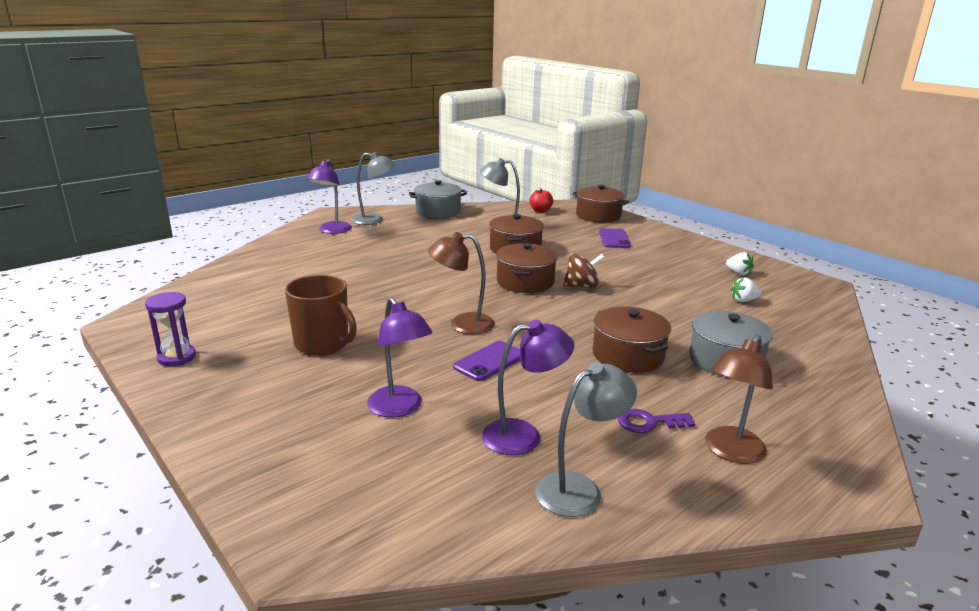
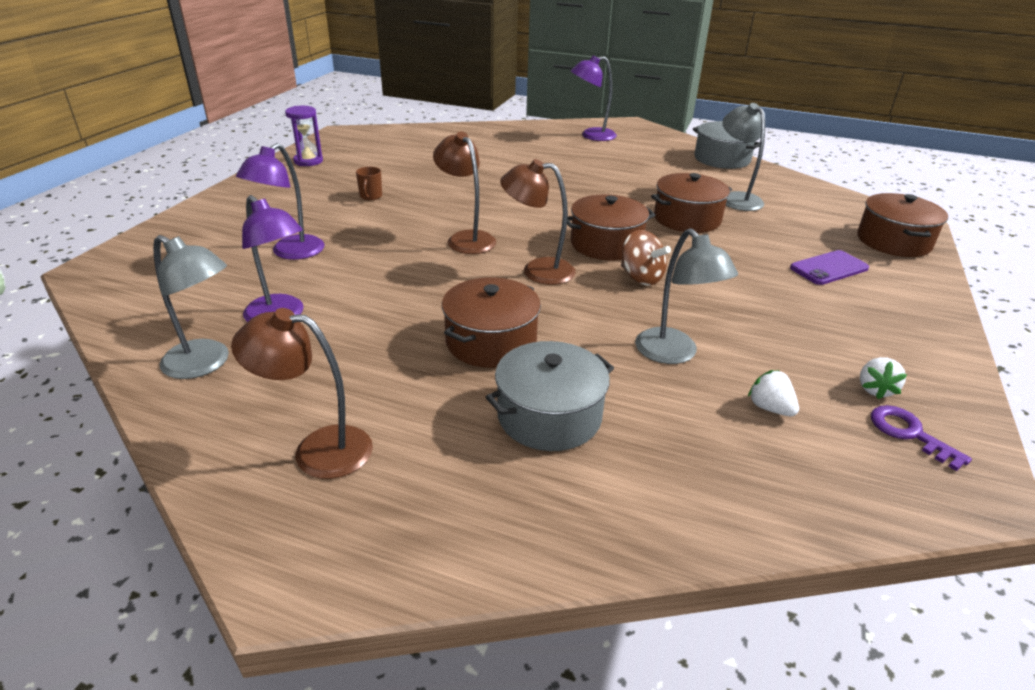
camera: 60 degrees right, 10 degrees up
brown mug [285,275,357,356] -> brown mug [356,167,382,200], size x0.46
grey lamp [351,152,396,225] -> grey lamp moved to [635,228,738,364]
purple phone [453,341,520,381] -> none
red apple [530,188,553,213] -> none
purple key [618,409,695,433] -> purple key moved to [871,405,972,471]
none -> brown lamp [500,159,576,285]

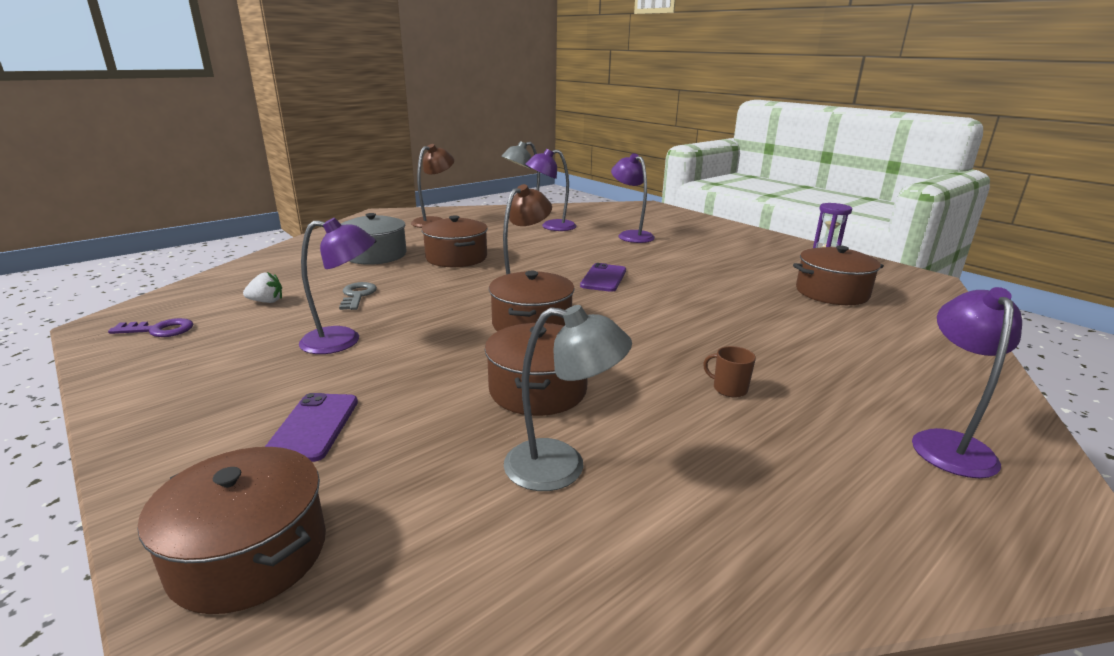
camera: 120 degrees right, 10 degrees down
brown mug [356,167,382,200] -> brown mug moved to [703,346,756,397]
brown lamp [433,132,496,254] -> purple phone [580,263,626,292]
brown spinning top [621,230,671,285] -> none
grey lamp [635,228,738,364] -> grey key [339,282,377,310]
grey pot [693,121,760,169] -> none
white strawberry [860,357,907,399] -> none
none -> purple lamp [299,218,375,354]
none -> brown pot [793,246,884,305]

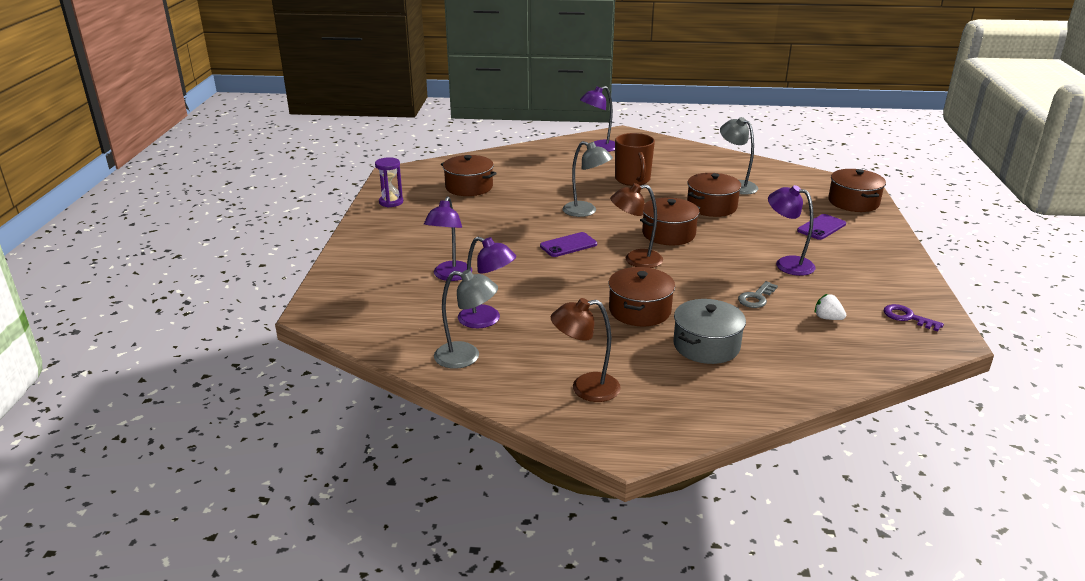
camera: 135 degrees left, 5 degrees up
brown mug [703,346,756,397] -> brown mug [615,133,655,186], size x2.19
none -> grey lamp [562,141,613,217]

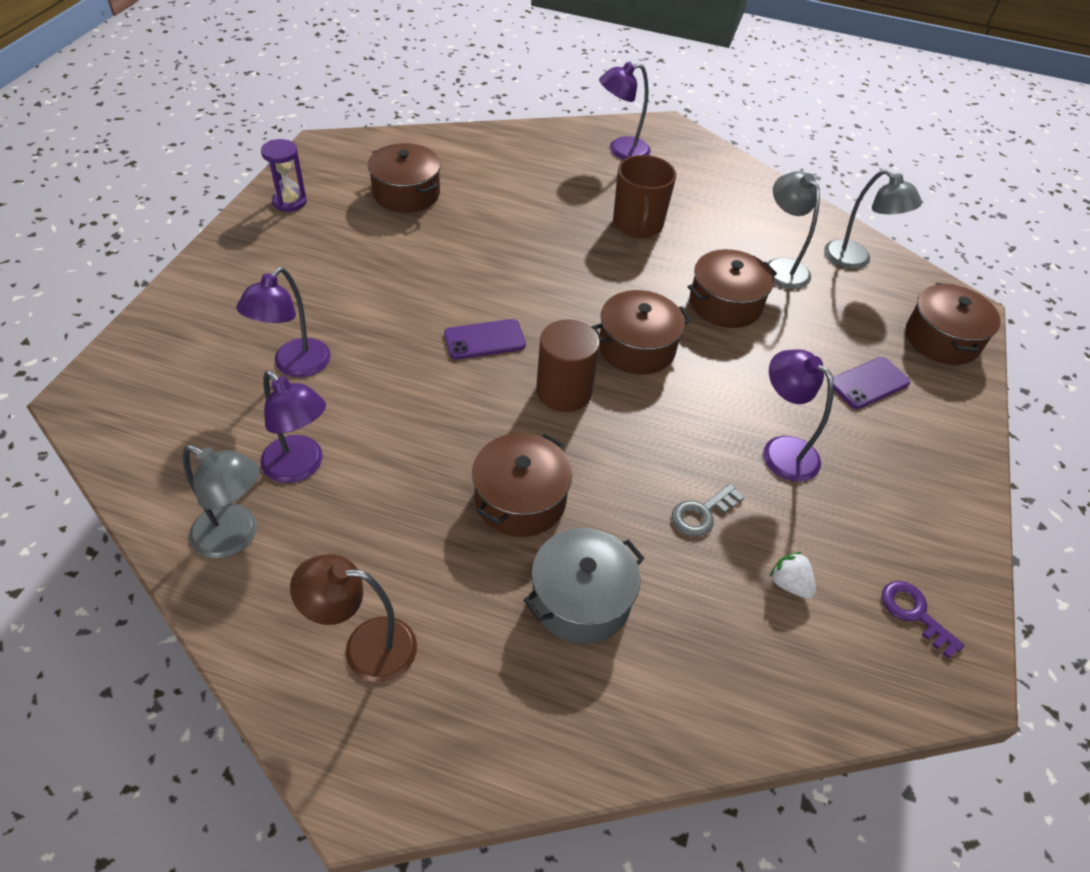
camera: 10 degrees right, 20 degrees up
grey lamp [562,141,613,217] -> grey lamp moved to [824,169,922,269]
brown lamp [610,183,663,268] -> brown cylinder [536,320,600,412]

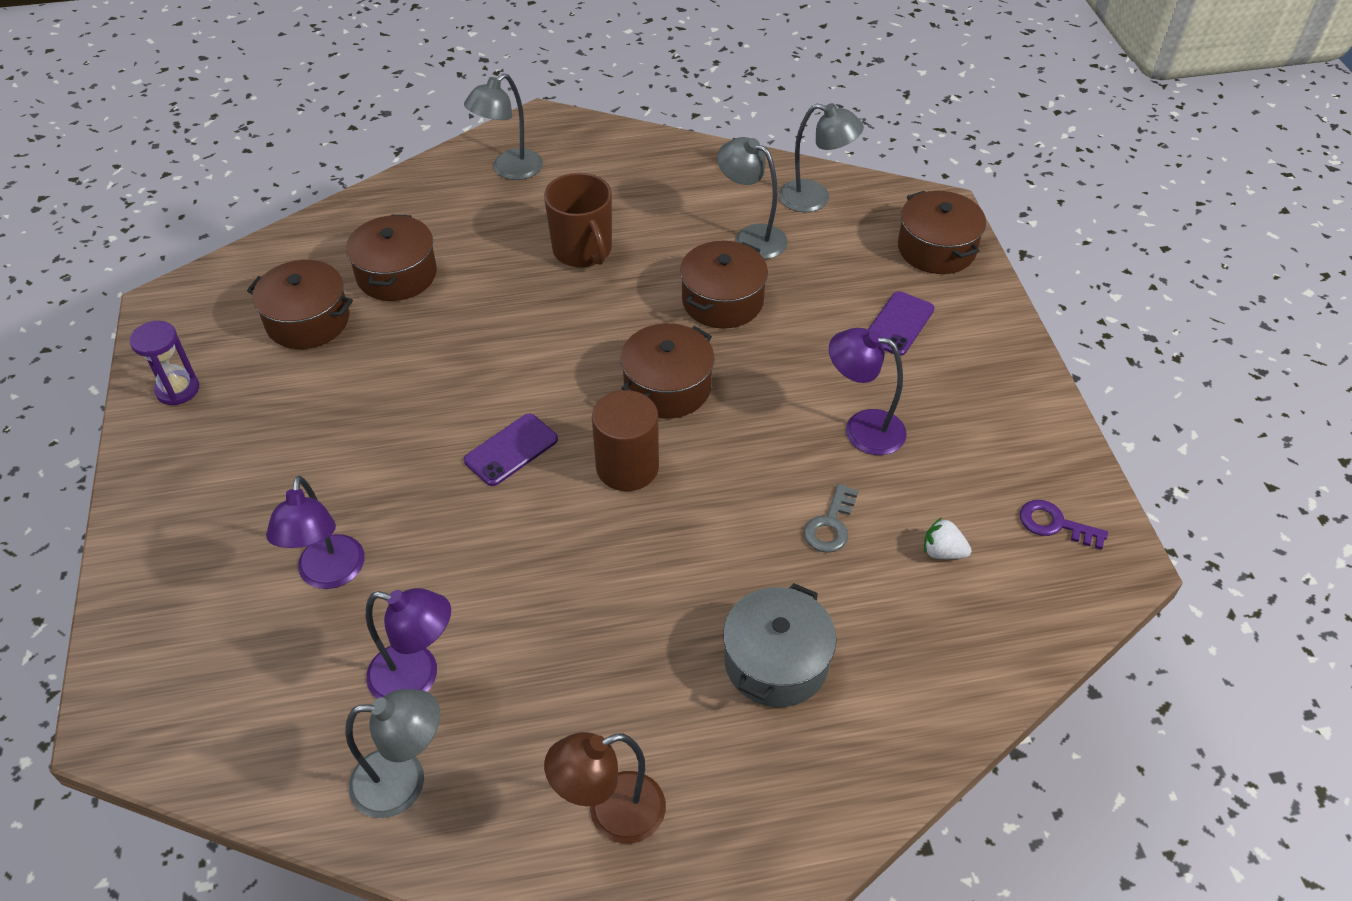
camera: 25 degrees left, 0 degrees up
brown pot [472,433,572,537] -> brown pot moved to [346,214,437,301]
purple lamp [599,62,650,159] -> grey lamp [464,73,543,180]

